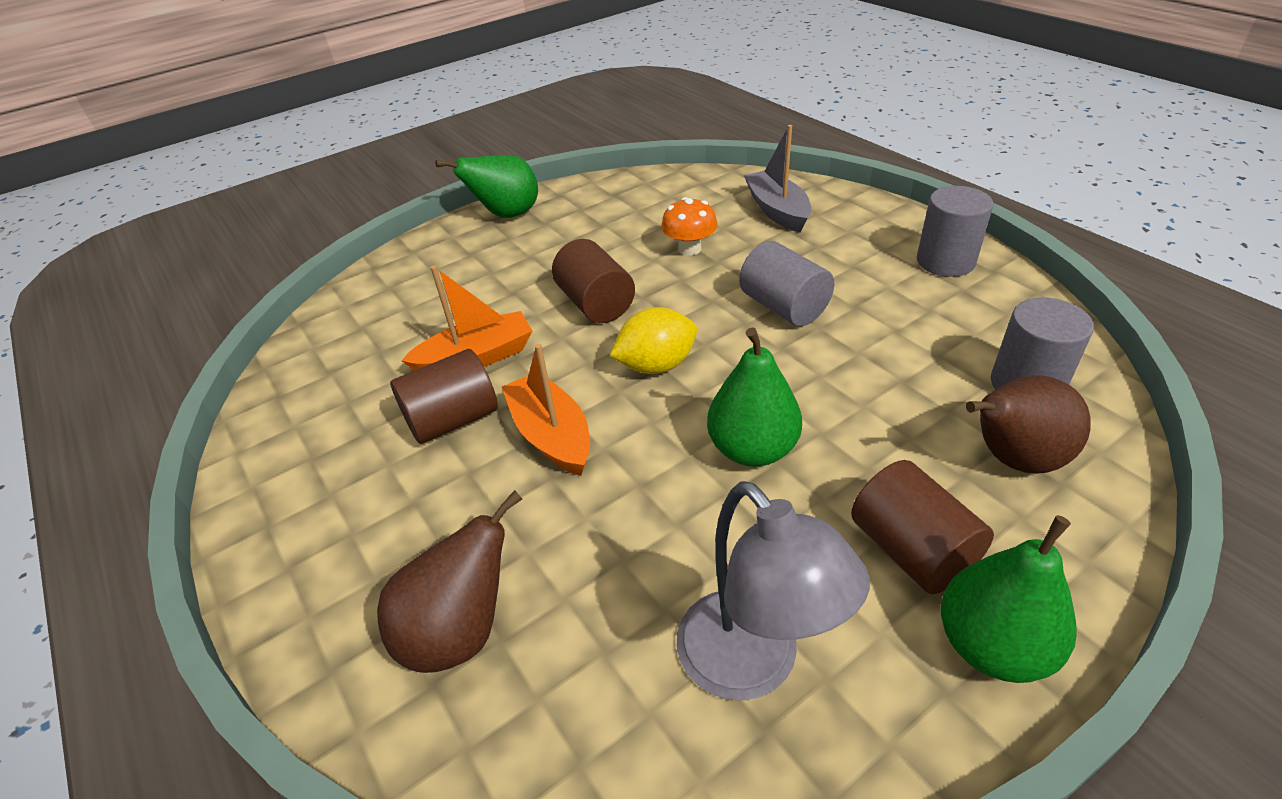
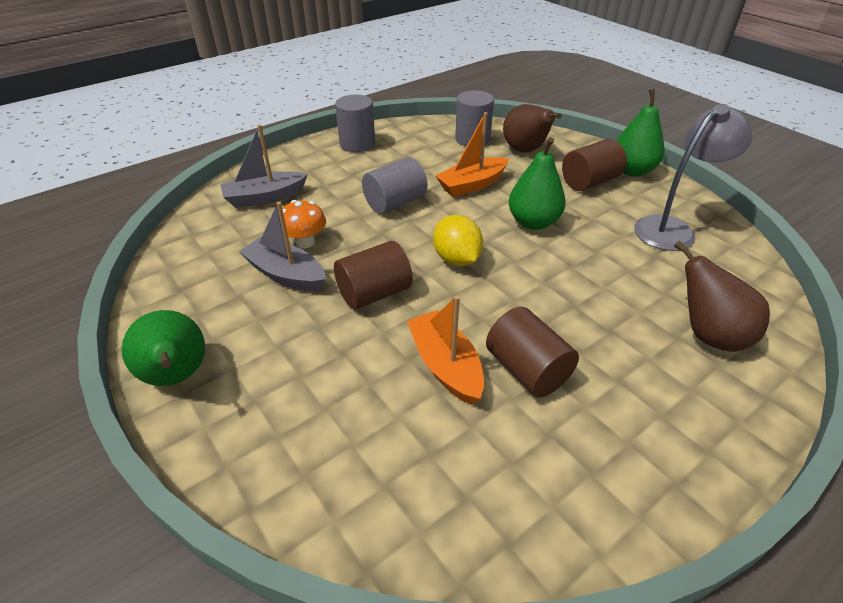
camera: 95 degrees left, 0 degrees up
orange boat [502,344,590,476] -> orange boat moved to [435,112,509,197]
none -> grey boat [239,202,326,292]

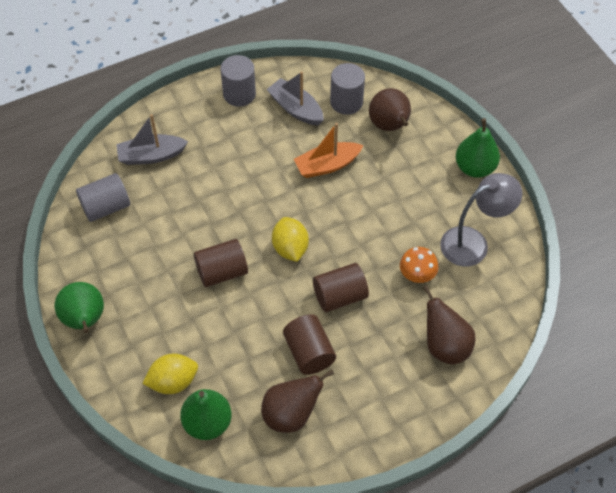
camera: 10 degrees right, 15 degrees up
grey boat [239,202,326,292] -> grey boat moved to [267,71,324,125]
orange mushroom [282,200,326,248] -> orange mushroom moved to [400,247,439,283]
grey cylinder [362,157,427,214] -> grey cylinder moved to [76,173,130,222]
orange boat [407,295,484,405] -> none
green pear [509,137,566,230] -> green pear moved to [180,389,232,440]
brown cylinder [562,139,627,191] -> brown cylinder moved to [313,263,369,312]
none -> yellow lemon [142,354,198,394]
none -> brown pear [261,369,334,433]

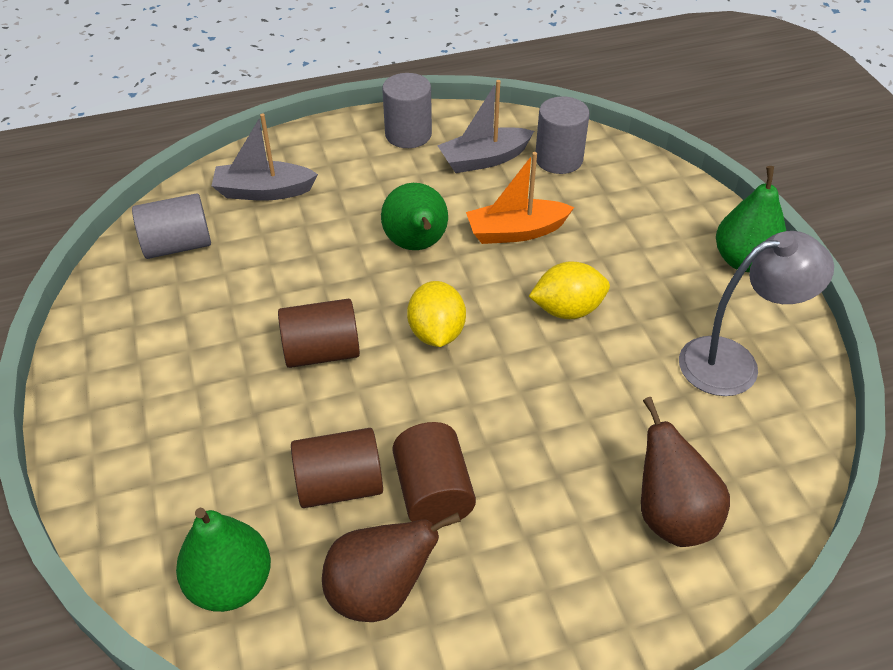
camera: 10 degrees right, 10 degrees down
green pear [55,282,104,333] -> green pear moved to [381,183,448,250]
yellow lemon [142,354,198,394] -> yellow lemon moved to [529,261,610,319]
grey boat [267,71,324,125] -> grey boat turned 75 degrees counterclockwise [437,80,534,173]
brown cylinder [313,263,369,312] -> brown cylinder moved to [291,428,383,508]
brown pear [369,88,411,131] -> none
orange mushroom [400,247,439,283] -> none

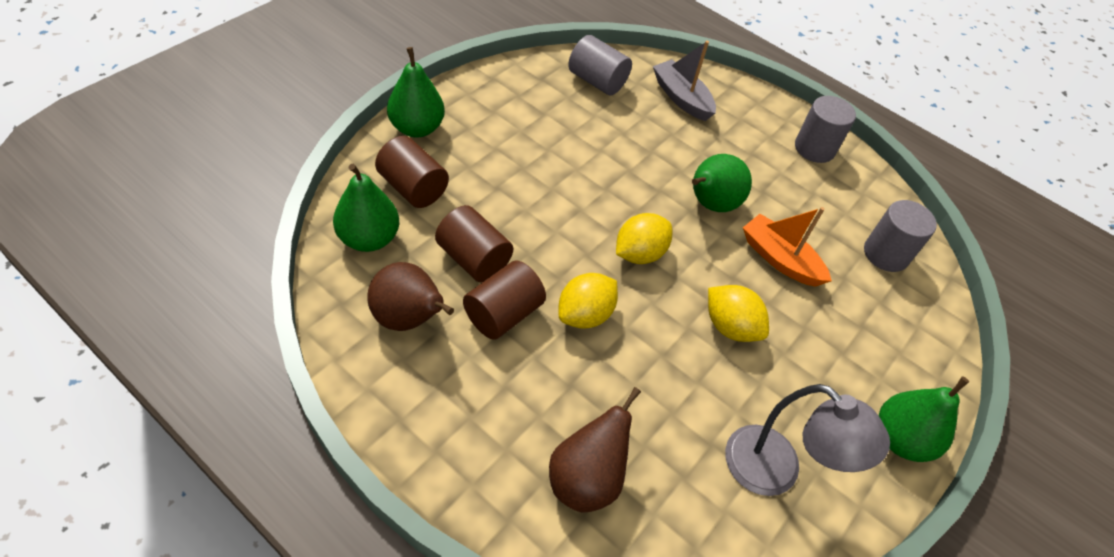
camera: 50 degrees right, 5 degrees up
brown cylinder [278,298,360,368] -> brown cylinder moved to [375,136,449,208]
grey boat [437,80,534,173] -> none
none -> green pear [387,47,445,137]
none -> yellow lemon [558,273,618,329]

